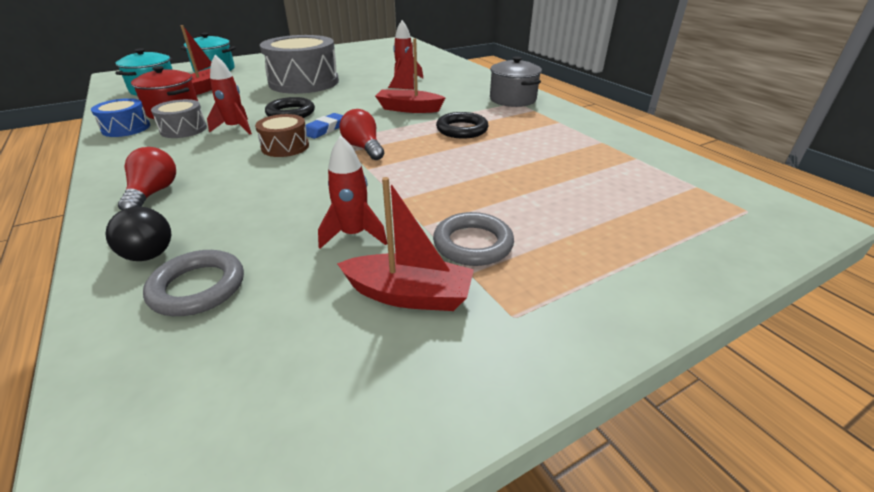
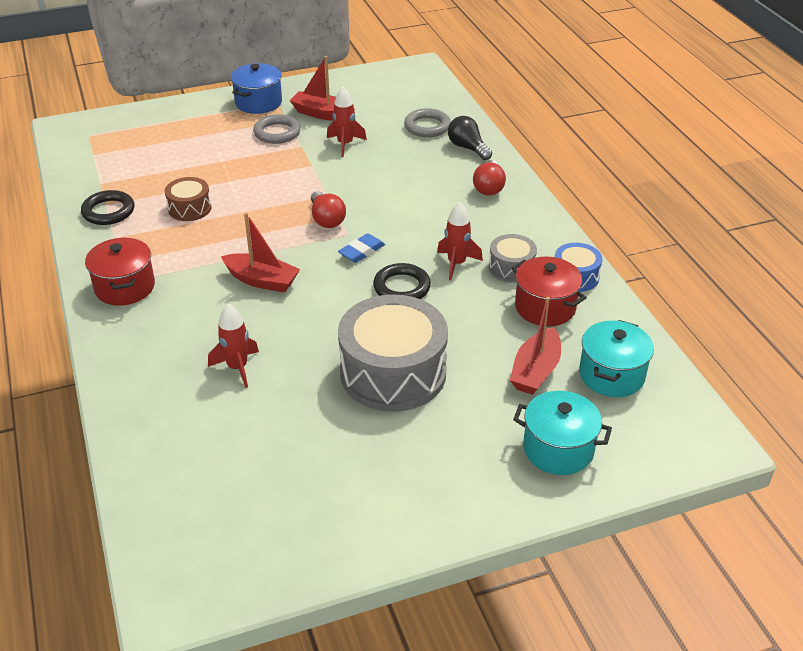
camera: 170 degrees left, 5 degrees up
brown drum [255,114,309,157] -> brown drum moved to [165,177,211,221]
black ring [436,112,489,139] -> black ring moved to [81,190,134,225]
grey pot [490,56,542,107] -> red pot [85,237,155,306]
none -> blue pot [230,63,282,114]

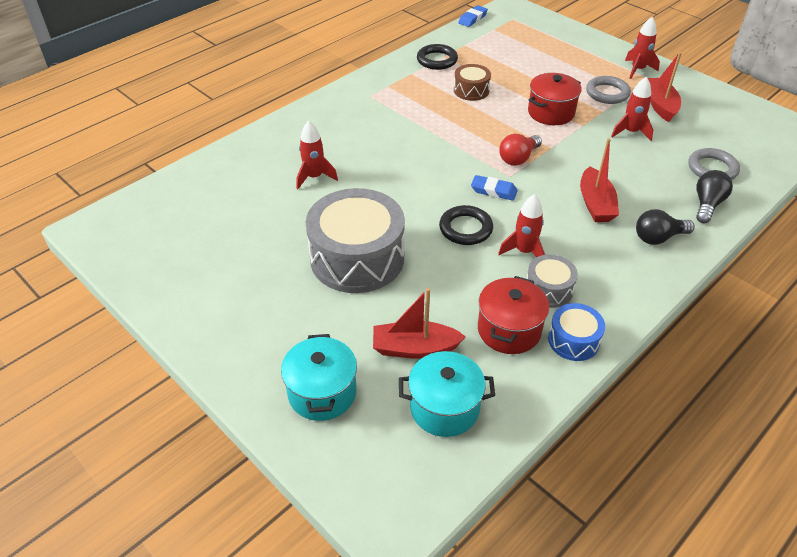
camera: 65 degrees right, 5 degrees up
red pot [85,237,155,306] -> red pot moved to [528,73,582,125]
red boat [221,212,300,293] -> red boat moved to [580,138,619,222]
blue pot [230,63,282,114] -> red rocket [625,17,660,79]
red light bulb [473,160,506,196] -> black light bulb [636,209,695,245]
none -> blue eraser [458,5,488,27]

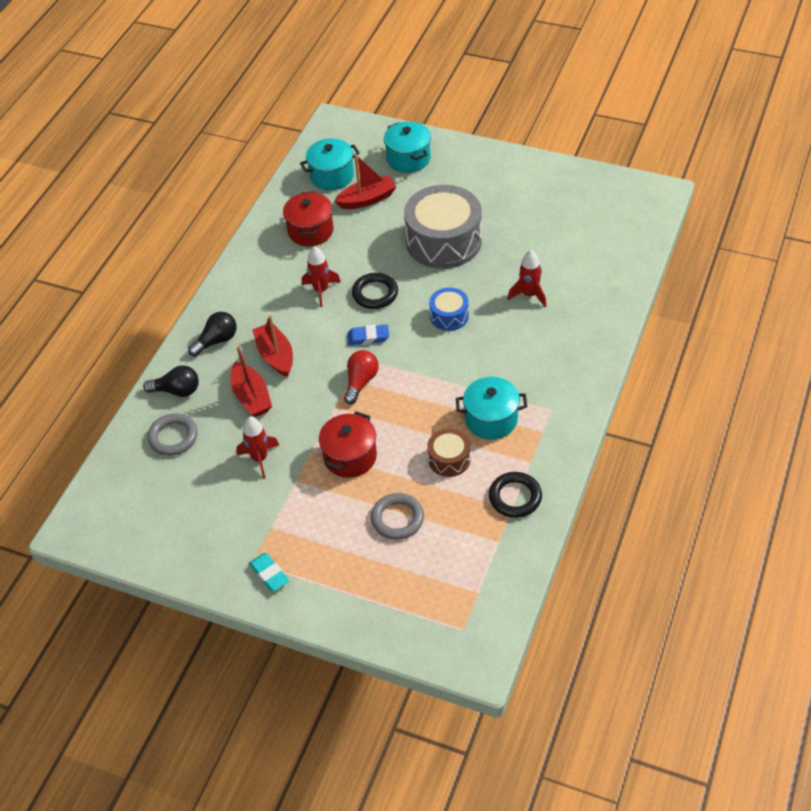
camera: 160 degrees right, 5 degrees up
blue eraser [458,5,488,27] -> none
grey drum [527,254,578,308] -> none
blue drum [548,303,605,361] -> blue drum moved to [429,288,469,331]
grey ring [586,76,631,104] -> grey ring moved to [371,493,424,540]
red rocket [625,17,660,79] -> turquoise eraser [249,553,289,591]
red boat [648,52,682,122] -> red boat moved to [230,346,272,417]
black light bulb [696,170,733,223] -> black light bulb turned 90 degrees counterclockwise [143,365,199,397]
none -> turquoise pot [456,377,527,440]

